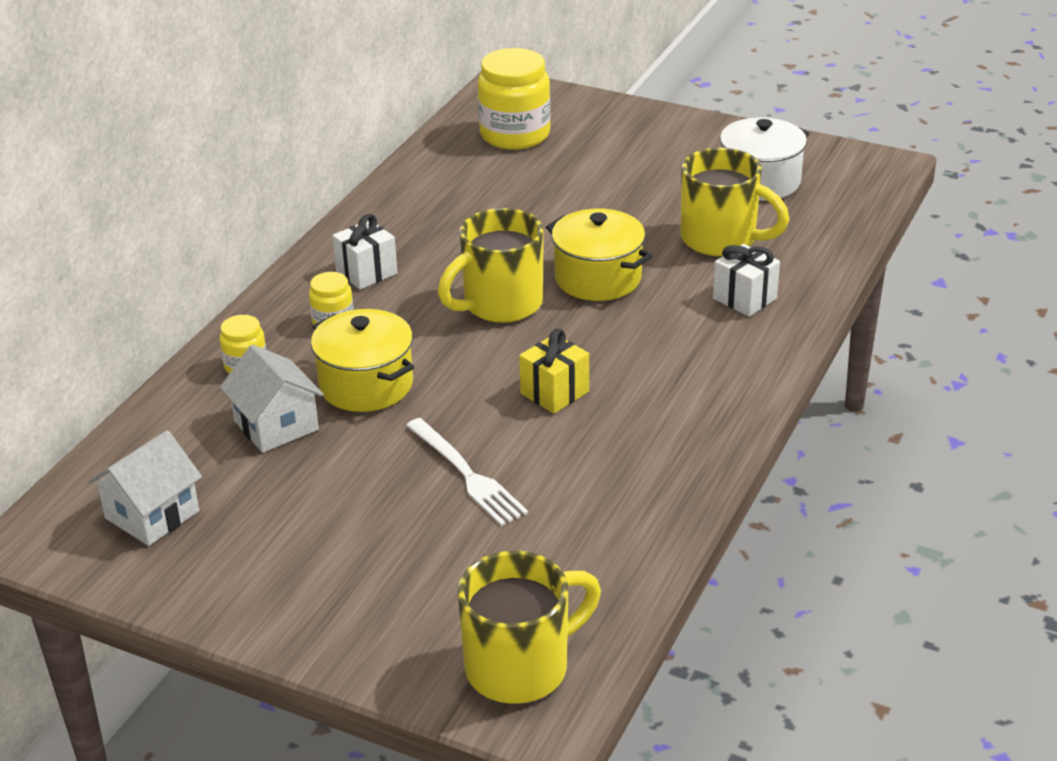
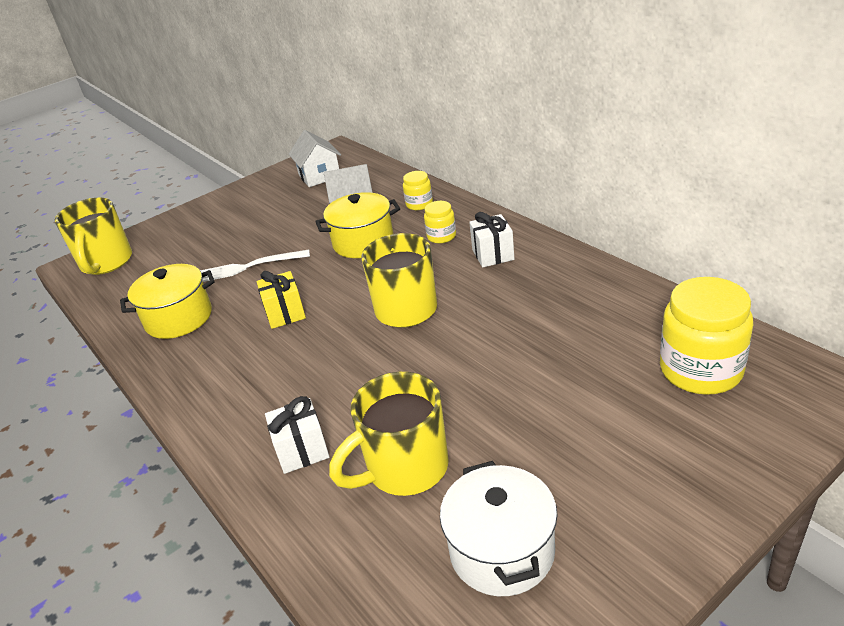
camera: 120 degrees right, 0 degrees up
yellow pot [546,209,652,301] -> yellow pot moved to [120,264,215,339]

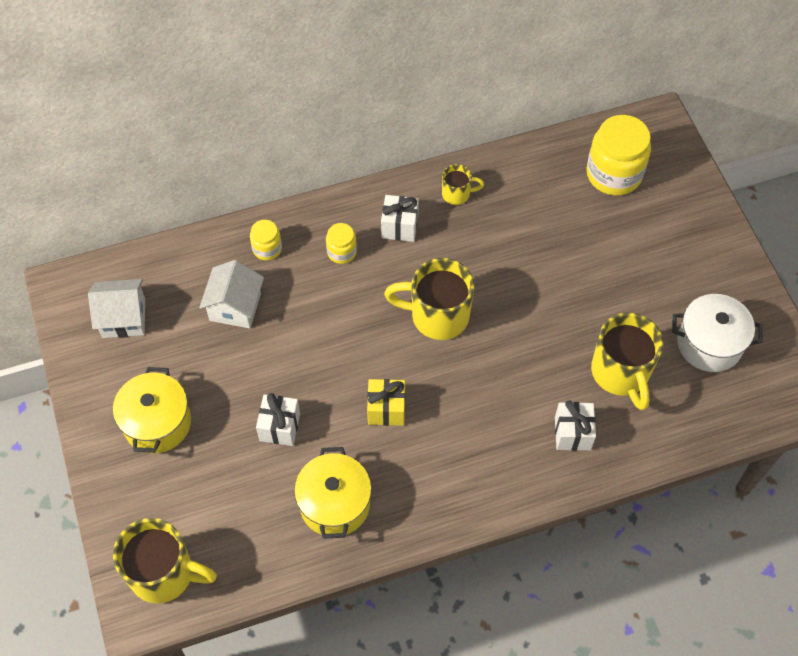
camera: 75 degrees left, 25 degrees up
white fork [200,250,310,282] -> white gift [256,393,300,446]
yellow pot [315,192,400,258] -> yellow pot moved to [113,367,191,453]
none -> yellow mug [442,164,484,205]

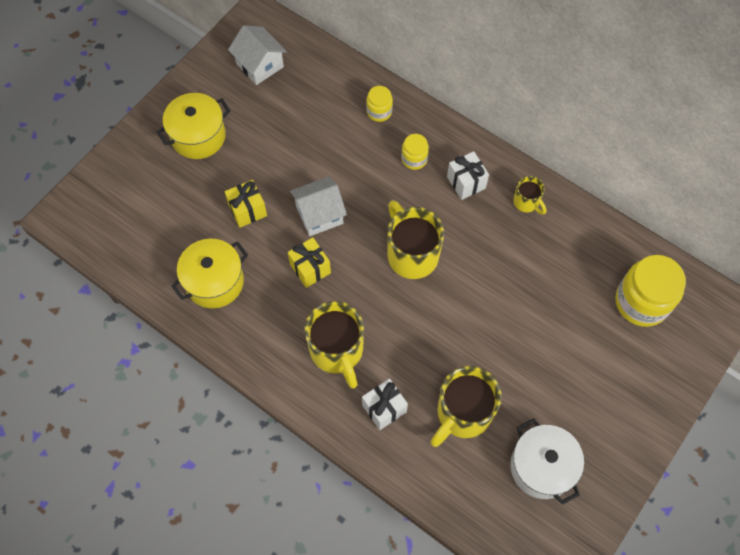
camera: 55 degrees right, 5 degrees up
yellow mug [113,518,217,604] -> yellow mug moved to [305,301,364,389]
white house [199,260,264,328] -> white house moved to [290,177,347,236]
white gift [256,393,300,446] -> yellow gift [225,180,267,228]

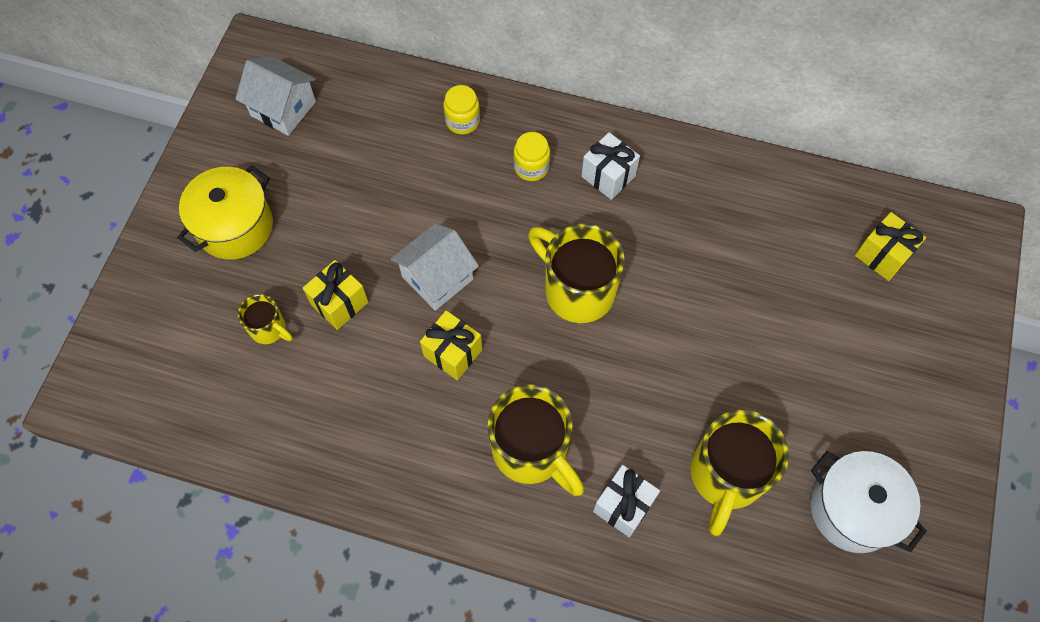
camera: 20 degrees left, 0 degrees up
yellow pot [171,239,248,308] -> none
yellow mug [514,176,546,215] -> yellow mug moved to [238,294,293,344]
yellow jar [616,255,686,327] -> yellow gift [855,212,926,281]

